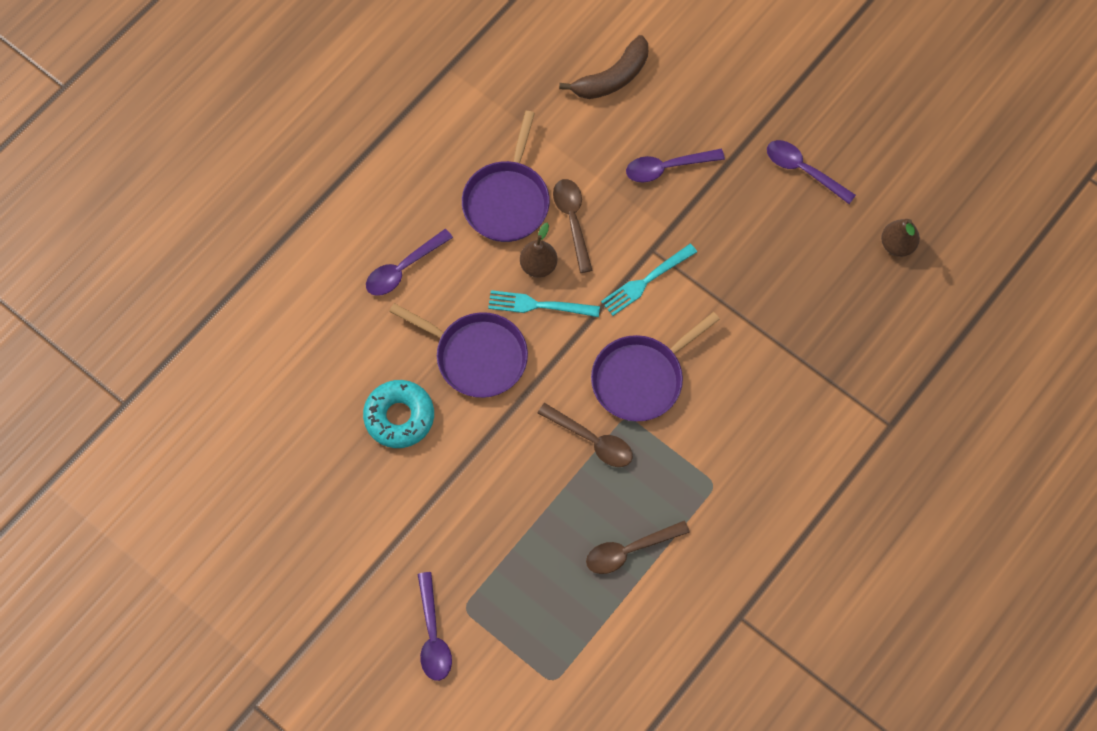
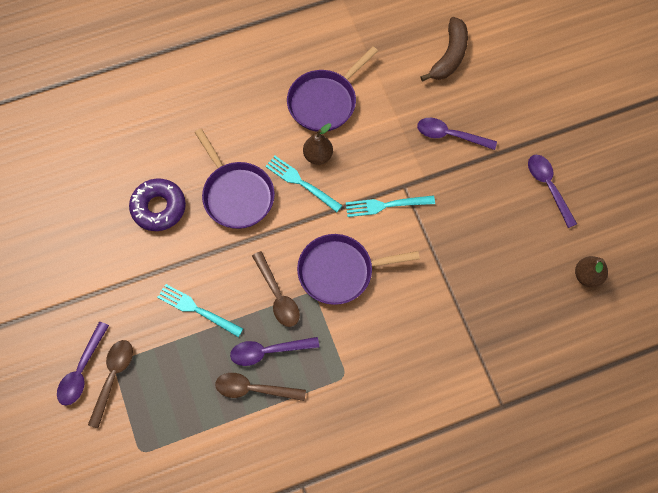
camera: 30 degrees right, 0 degrees up
turquoise donut [363,380,434,448] -> purple donut [129,178,186,231]
purple spoon [366,229,453,296] -> purple spoon moved to [230,337,319,366]
brown spoon [553,179,593,273] -> brown spoon moved to [88,340,133,428]
brown banana [559,35,648,99] -> brown banana turned 60 degrees counterclockwise [420,17,468,81]
none -> turquoise fork [157,284,243,337]

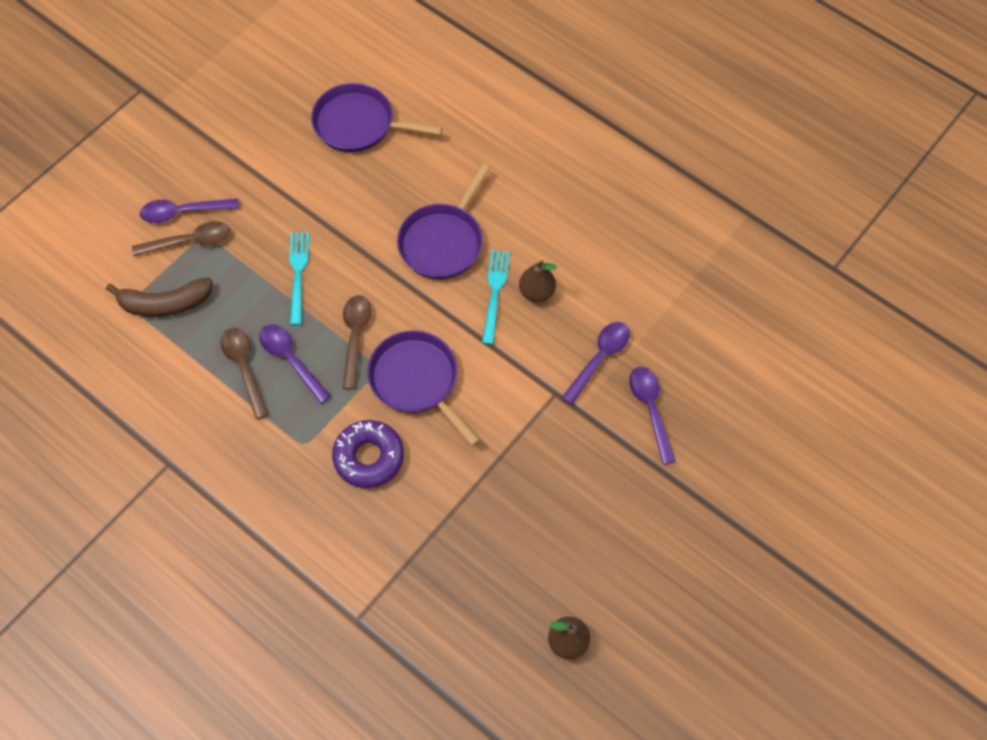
camera: 60 degrees right, 5 degrees down
purple donut [129,178,186,231] -> purple donut moved to [332,420,404,488]
brown spoon [252,251,300,327] -> brown spoon turned 150 degrees clockwise [343,295,372,390]
purple pan [287,46,378,132] -> purple pan moved to [311,83,443,152]
turquoise fork [346,195,435,217] -> none
brown banana [420,17,468,81] -> brown banana moved to [106,277,213,317]
purple spoon [528,155,577,228] -> purple spoon moved to [562,322,630,405]

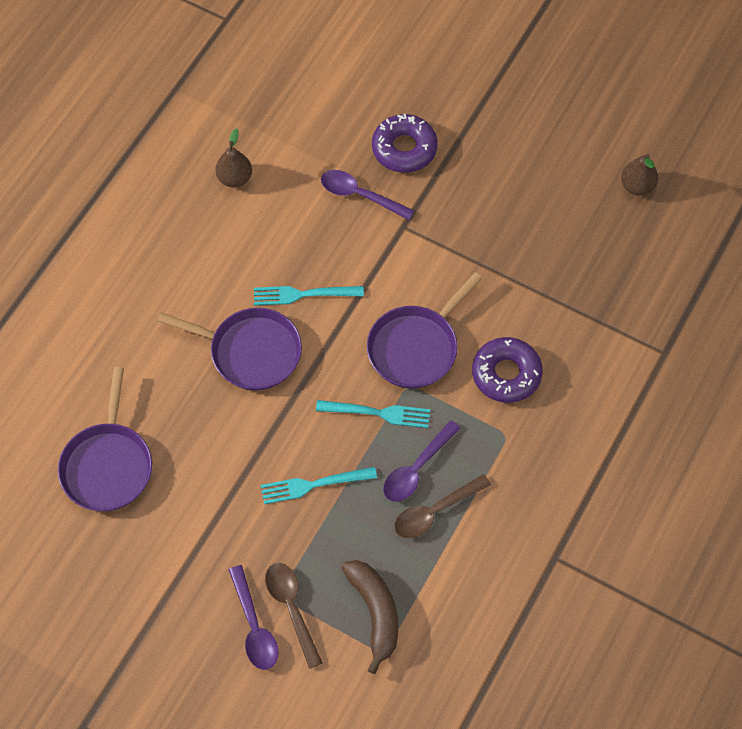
camera: 100 degrees left, 0 degrees up
brown spoon [343,295,372,390] -> turquoise fork [316,400,430,428]
brown pear [519,260,557,302] -> brown pear moved to [215,128,252,187]
purple spoon [629,367,676,464] -> purple donut [372,114,437,173]

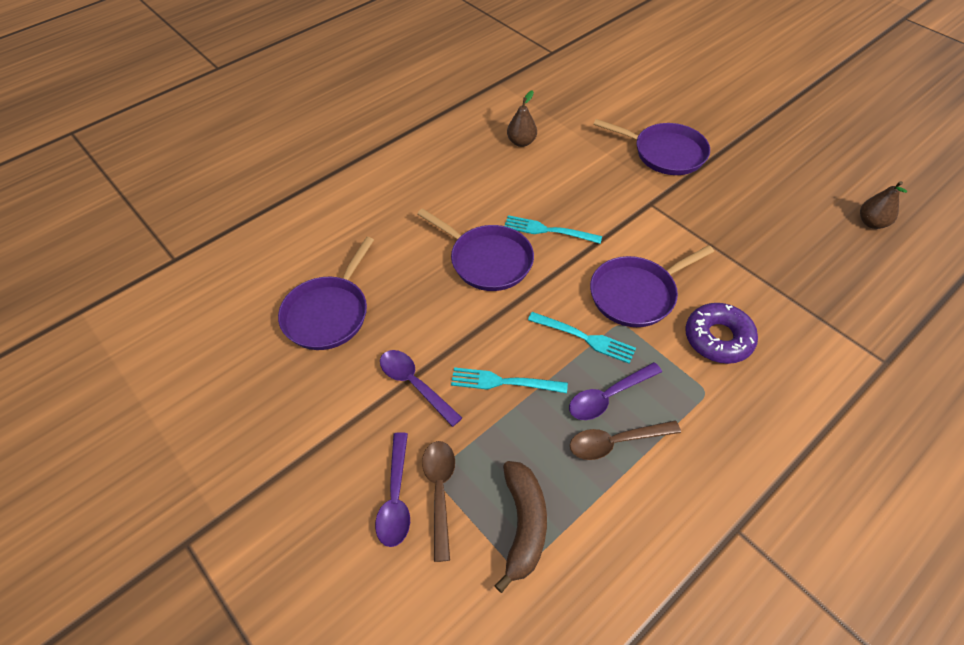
camera: 20 degrees right, 10 degrees down
purple spoon [321,170,414,220] -> purple spoon moved to [380,350,462,427]
purple donut [372,114,437,173] -> purple pan [594,119,710,175]

